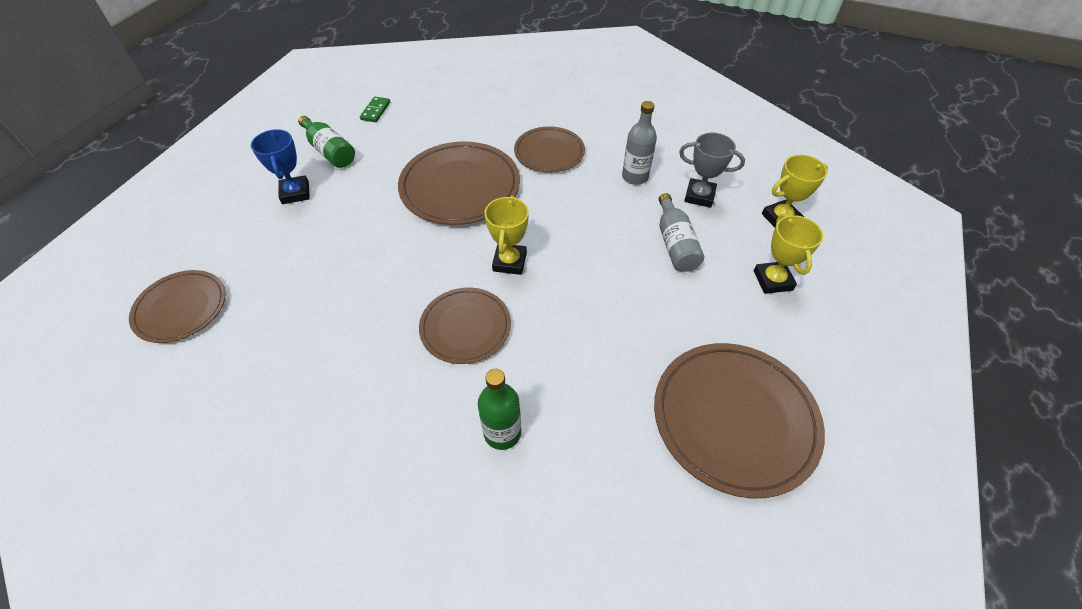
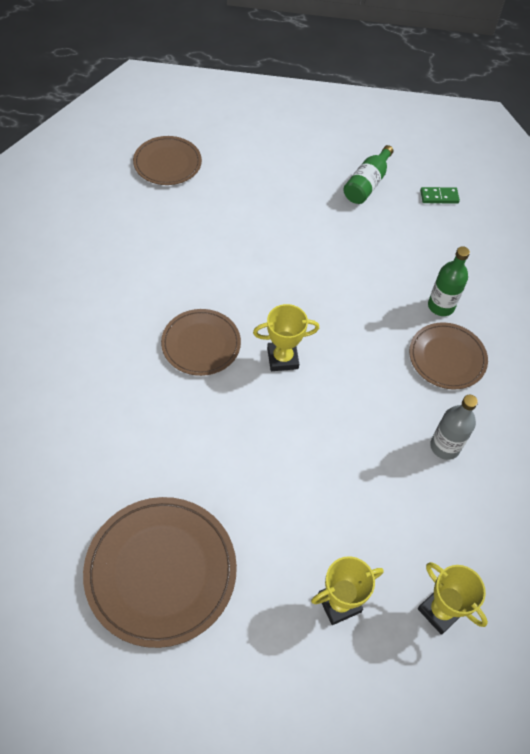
camera: 70 degrees right, 5 degrees up
blue trophy [251,129,310,204] -> none
brown plate [398,142,520,225] -> none
green bottle [478,369,521,450] -> green bottle moved to [428,246,470,316]
grey bottle [659,193,704,272] -> none
grey trophy [679,133,745,208] -> none

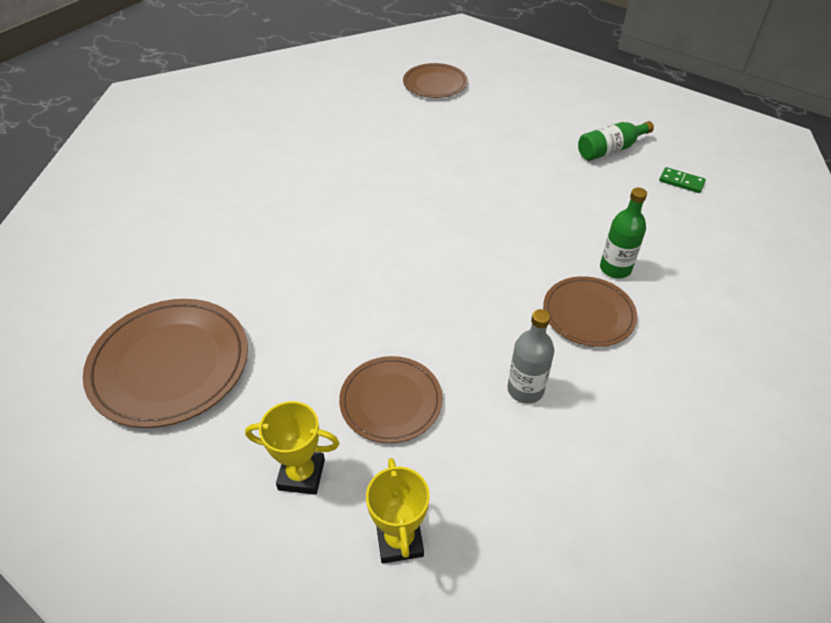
camera: 35 degrees right, 10 degrees down
brown plate [161,309,241,376] -> brown plate moved to [339,356,442,443]
yellow trophy [253,304,319,371] -> none

